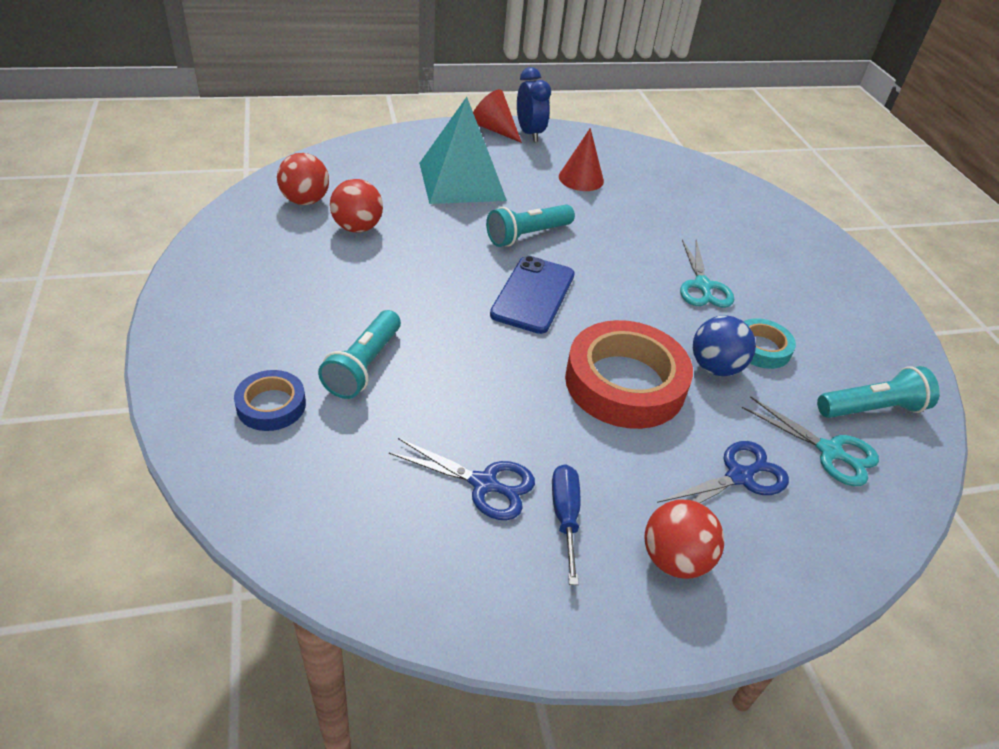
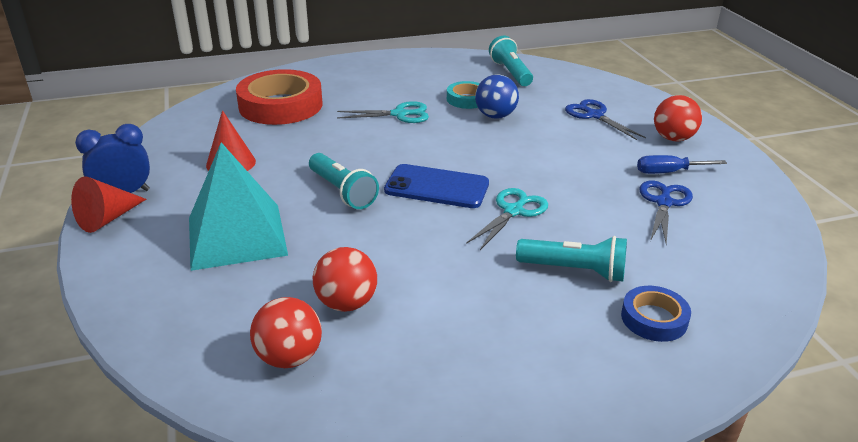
camera: 90 degrees left, 10 degrees down
red tape [565,320,693,429] -> red tape moved to [236,69,322,125]
turquoise scissors [742,396,879,486] -> turquoise scissors moved to [466,188,548,250]

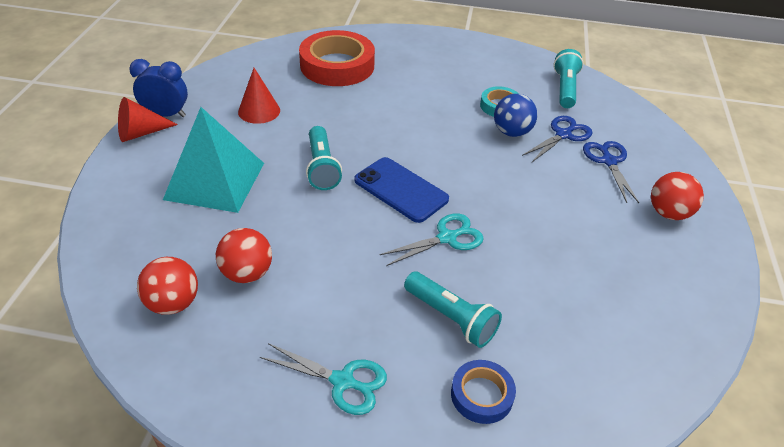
camera: 25 degrees right, 10 degrees up
turquoise scissors [337,101,429,123] -> turquoise scissors moved to [260,343,387,415]
blue screwdriver [637,155,727,174] -> none
blue scissors [639,181,693,245] -> blue scissors moved to [522,116,593,162]

